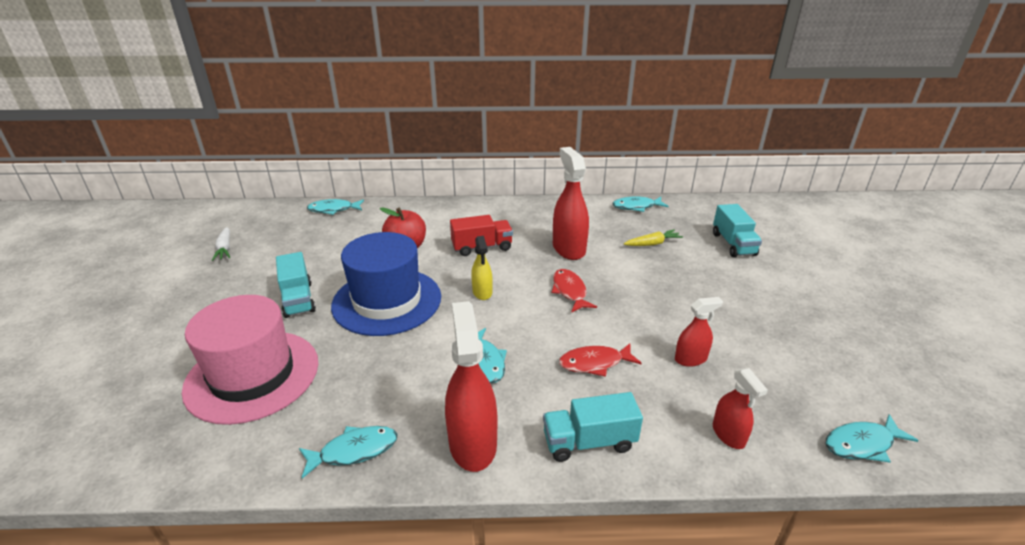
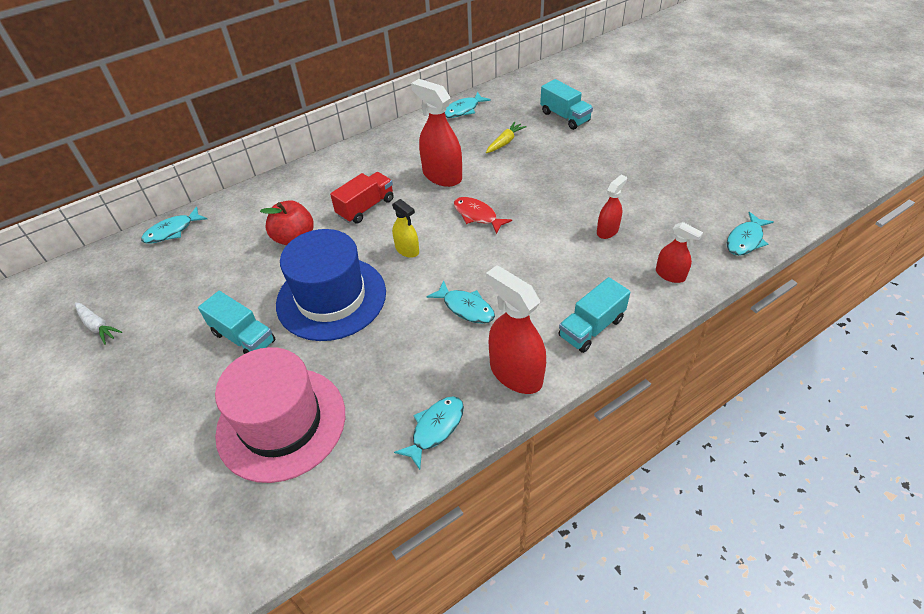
camera: 30 degrees left, 15 degrees up
red fish [559,343,642,377] -> none

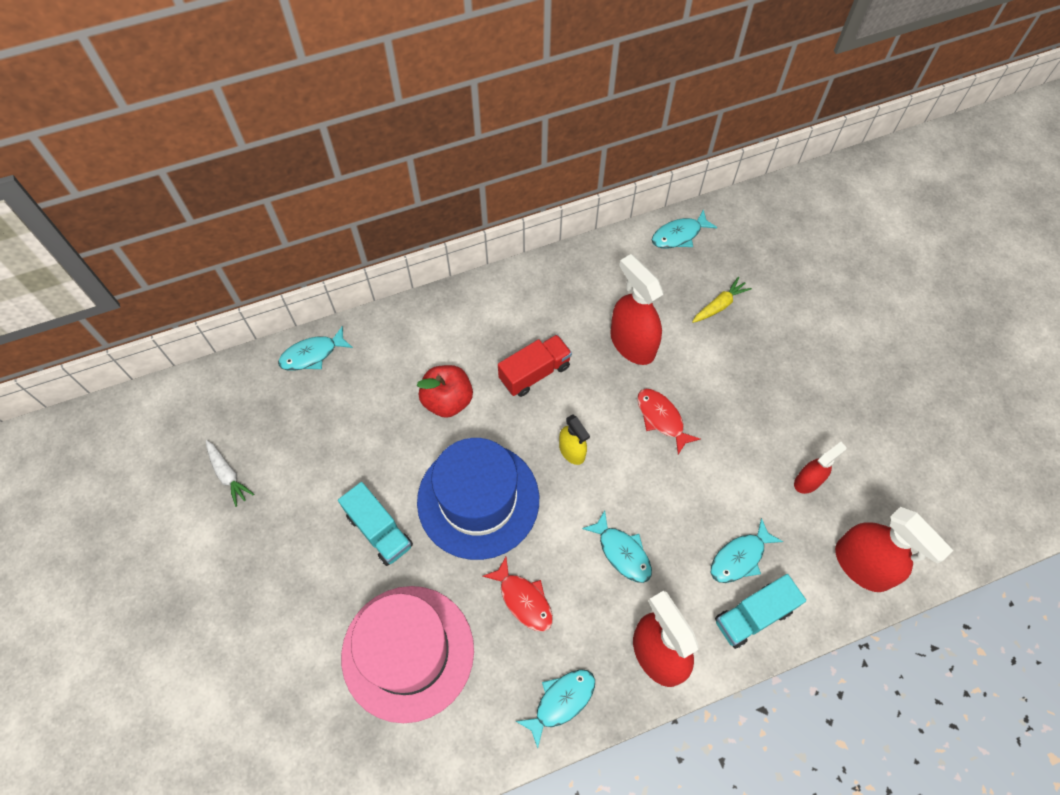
camera: 10 degrees right, 15 degrees up
turquoise truck [540,79,593,130] -> none
red spray bottle [656,222,703,283] -> red spray bottle [835,507,954,592], size x1.79
turquoise fish [727,212,774,256] -> turquoise fish moved to [711,518,783,583]
none -> red fish [483,557,553,632]

